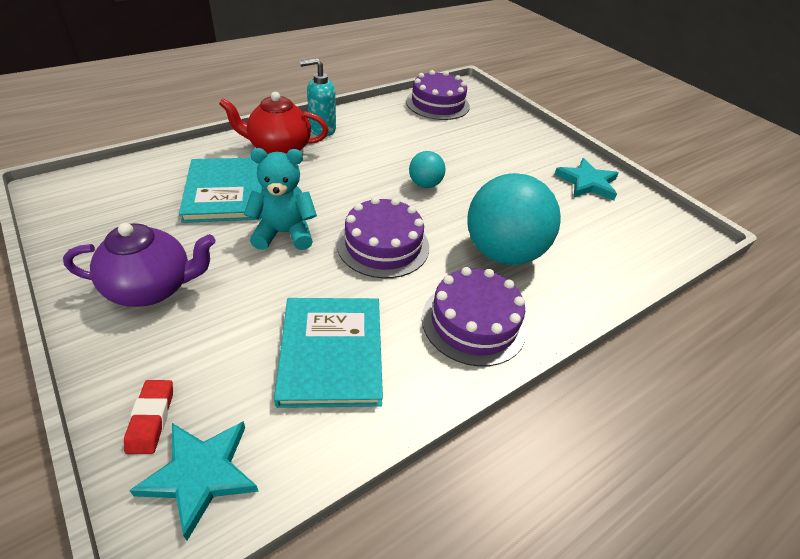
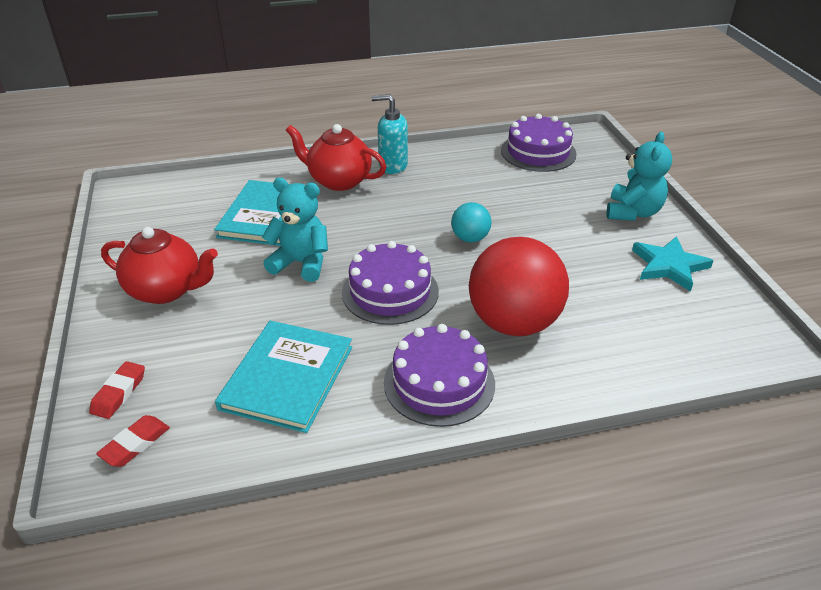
camera: 25 degrees right, 5 degrees down
purple teapot [63,223,216,307] -> red teapot [101,227,218,304]
turquoise star [129,421,259,540] -> red eraser [96,415,170,467]
turquoise ball [467,173,561,265] -> red ball [469,237,569,336]
none -> turquoise teddy bear [607,132,672,221]

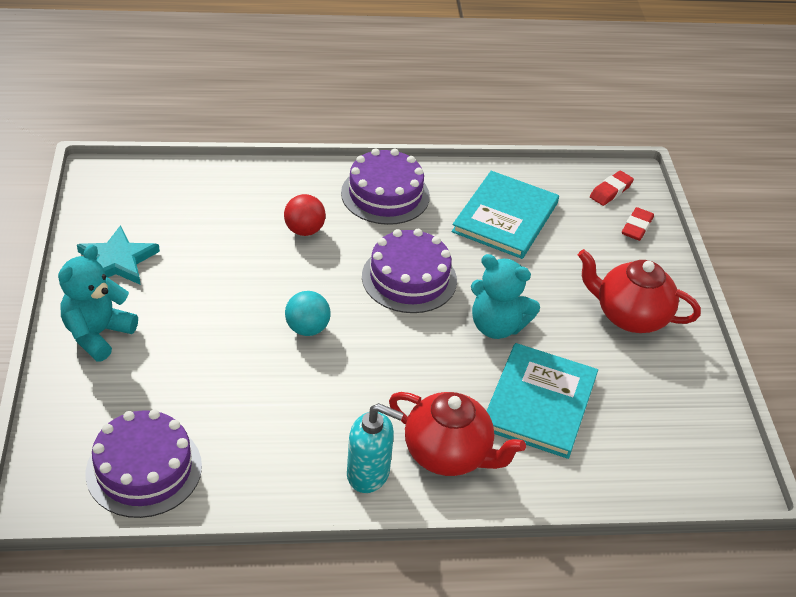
camera: 175 degrees left, 5 degrees up
red ball [469,237,569,336] -> red ball [284,194,326,236], size x0.48

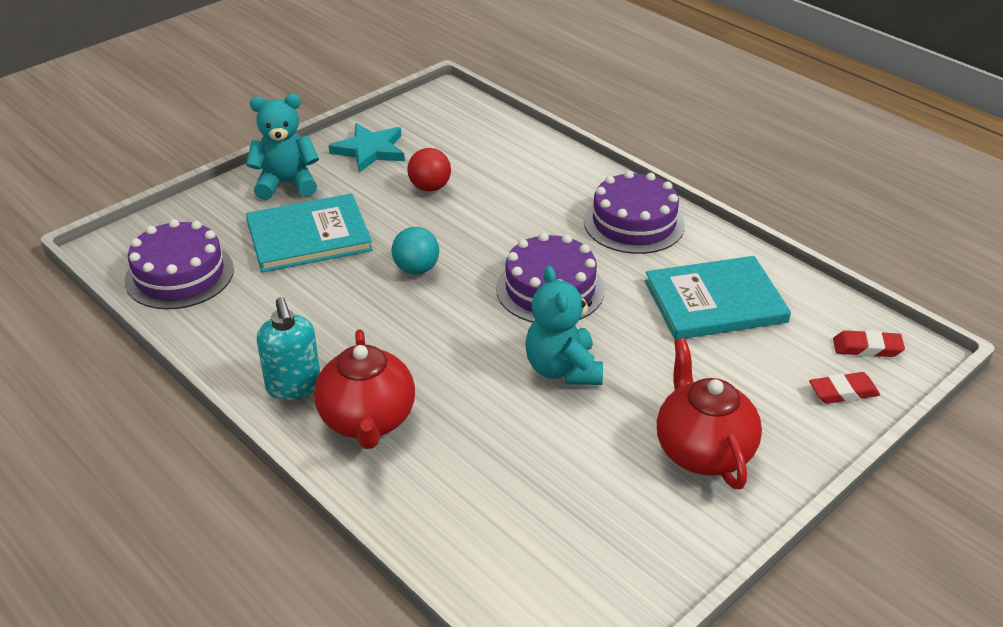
camera: 55 degrees right, 5 degrees down
red ball [284,194,326,236] -> red ball moved to [407,148,451,192]
turquoise book [487,343,598,459] -> turquoise book moved to [246,193,373,272]

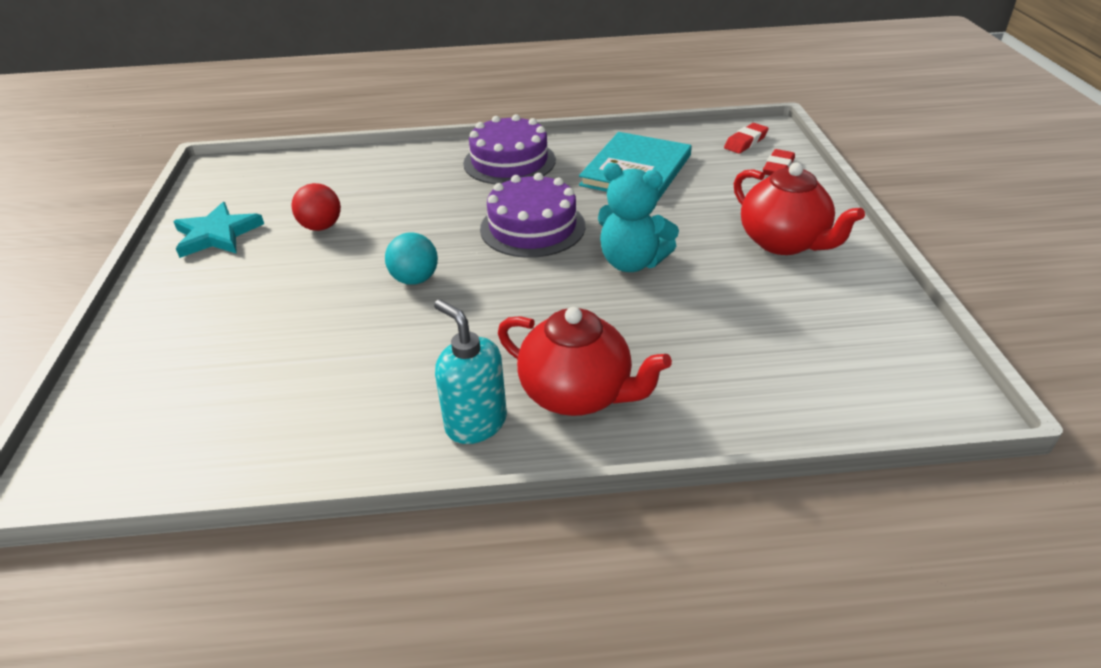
camera: 50 degrees left, 0 degrees up
purple cake [125,219,234,309] -> none
turquoise teddy bear [246,94,319,200] -> none
turquoise book [246,193,373,272] -> none
turquoise soap dispenser [257,297,320,400] -> turquoise soap dispenser turned 150 degrees counterclockwise [434,299,507,444]
red teapot [657,338,762,489] -> red teapot turned 150 degrees counterclockwise [734,163,865,255]

